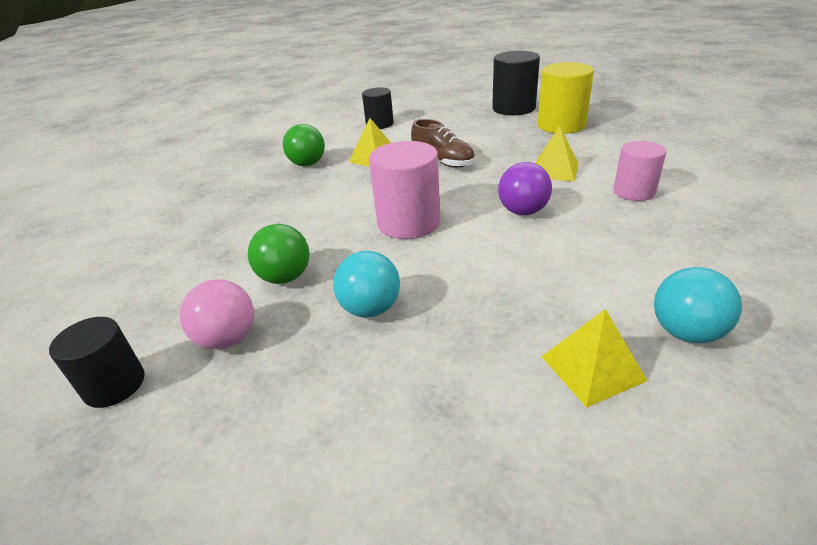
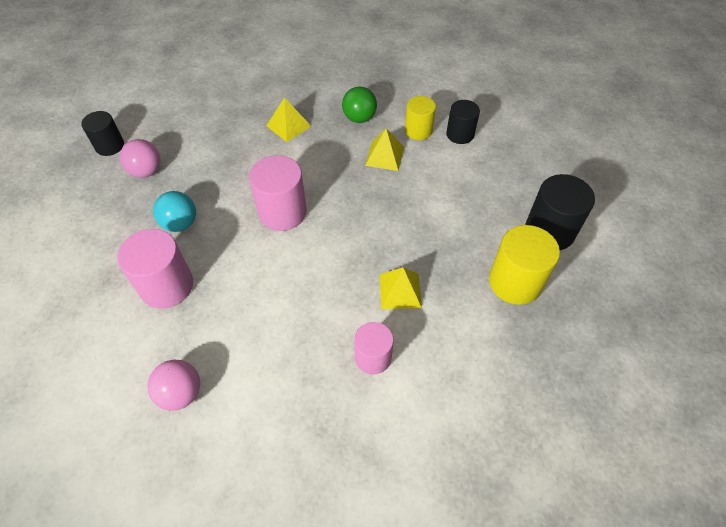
camera: 65 degrees right, 20 degrees up
green ball [248,224,310,284] -> none
brown shoe [411,119,475,168] -> none
purple ball [498,162,552,215] -> none
yellow pyramid [541,309,647,408] -> yellow pyramid moved to [266,97,311,142]
turquoise ball [654,267,742,343] -> pink ball [147,360,200,411]
none -> pink cylinder [117,229,193,309]
none -> yellow cylinder [405,96,436,140]

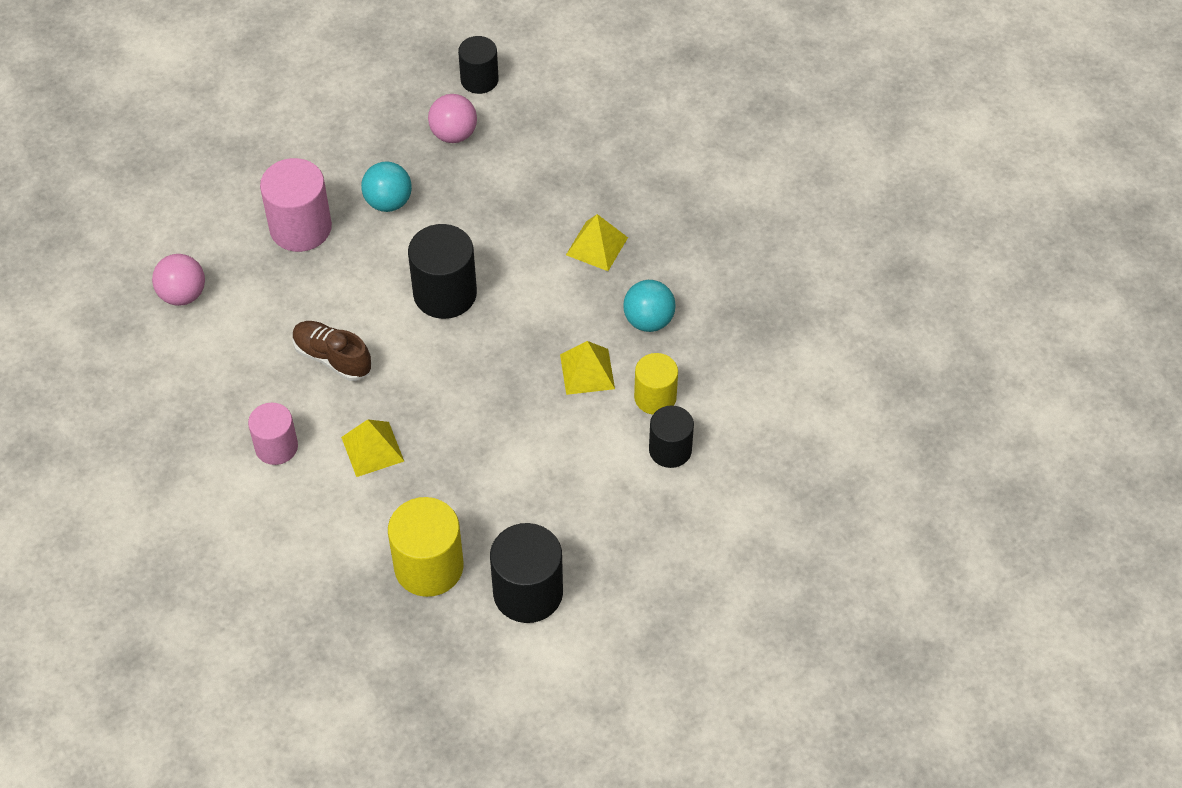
camera: 70 degrees right, 0 degrees up
pink cylinder [249,155,307,231] -> black cylinder [408,224,477,319]
green ball [342,86,377,123] -> turquoise ball [623,280,676,332]
none -> brown shoe [293,321,372,381]

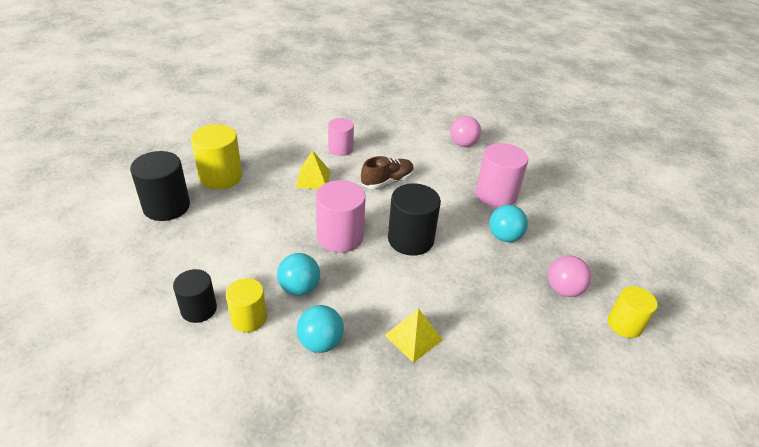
camera: 110 degrees right, 15 degrees down
black cylinder [458,36,499,94] -> yellow cylinder [608,286,658,338]
yellow pyramid [560,341,615,395] -> turquoise ball [277,253,320,296]
none -> pink cylinder [316,180,365,253]

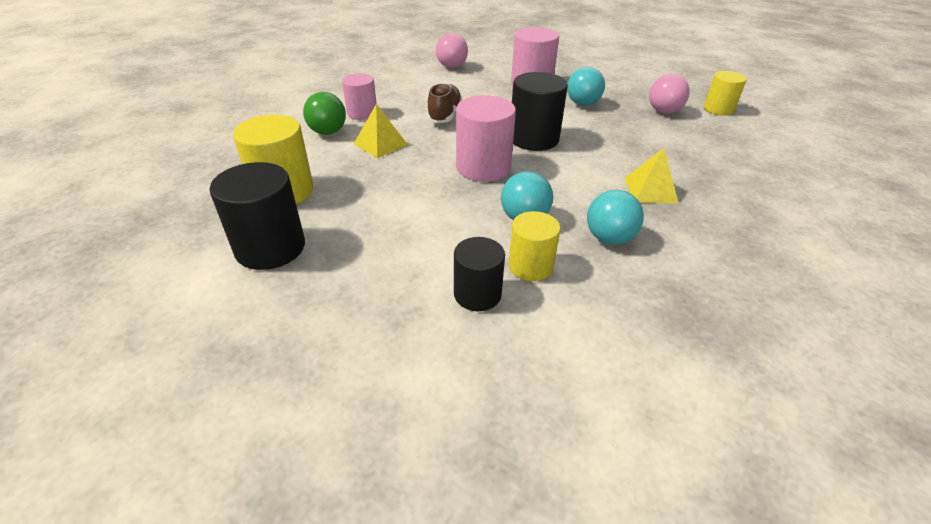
camera: 45 degrees left, 0 degrees up
none -> green ball [303,92,346,135]

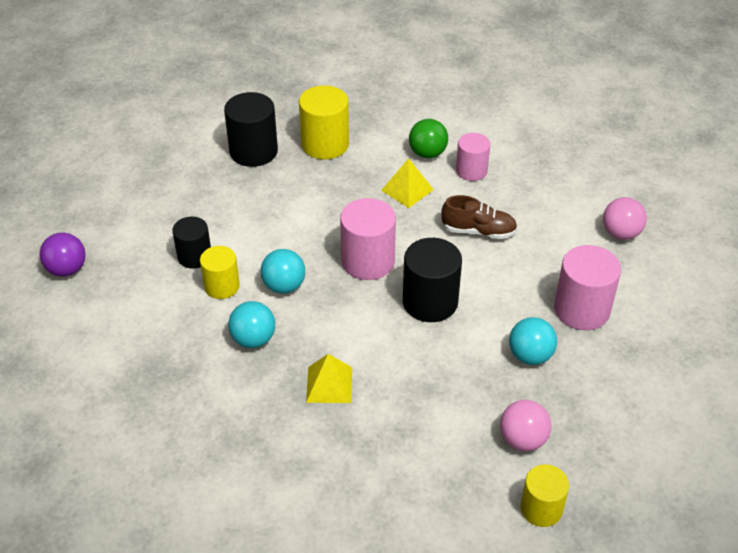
camera: 90 degrees right, 5 degrees up
none -> purple ball [40,233,86,277]

